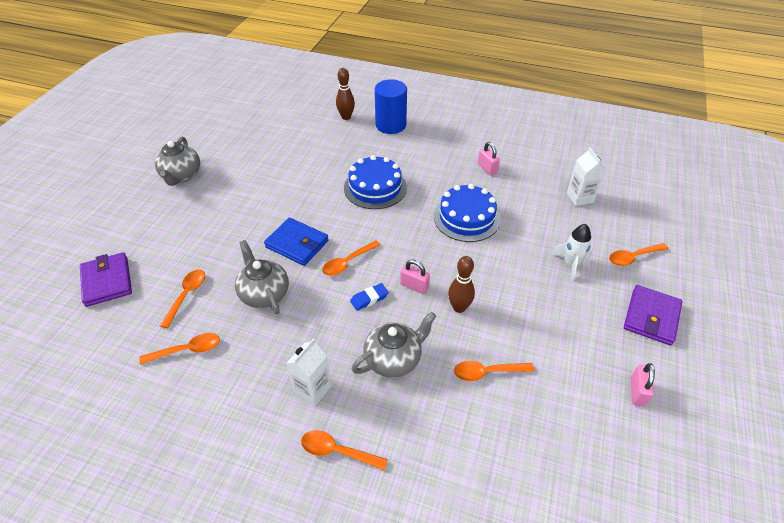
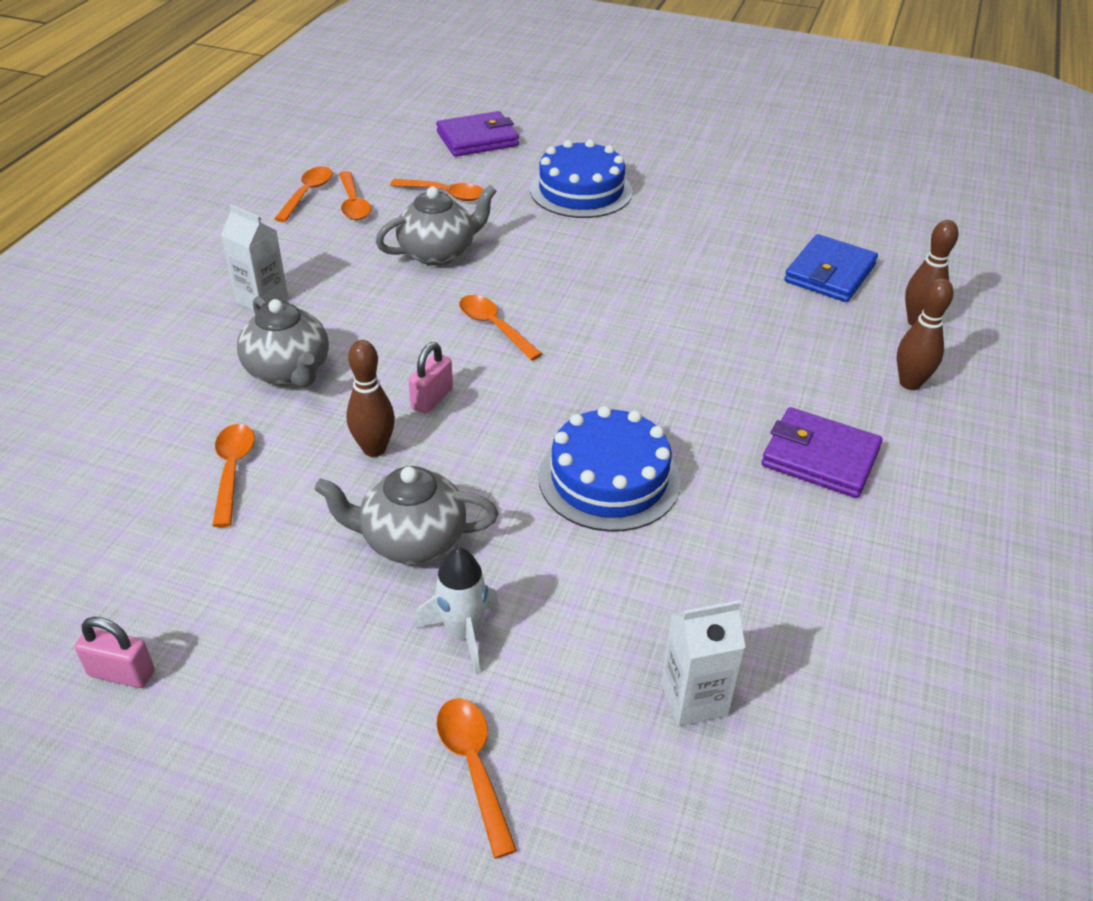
camera: 90 degrees right, 5 degrees down
grey teapot [155,137,200,186] -> grey teapot moved to [314,466,498,564]
blue wallet [264,218,329,266] -> blue wallet moved to [784,234,878,302]
orange spoon [301,430,388,471] -> orange spoon moved to [274,166,333,222]
blue cake [344,155,407,209] -> blue cake moved to [530,140,633,218]
blue eraser [350,283,389,311] -> none
blue cylinder [375,79,407,134] -> brown bowling pin [897,278,954,390]
pink padlock [478,142,500,175] -> none
purple wallet [624,285,682,346] -> purple wallet moved to [762,407,882,498]

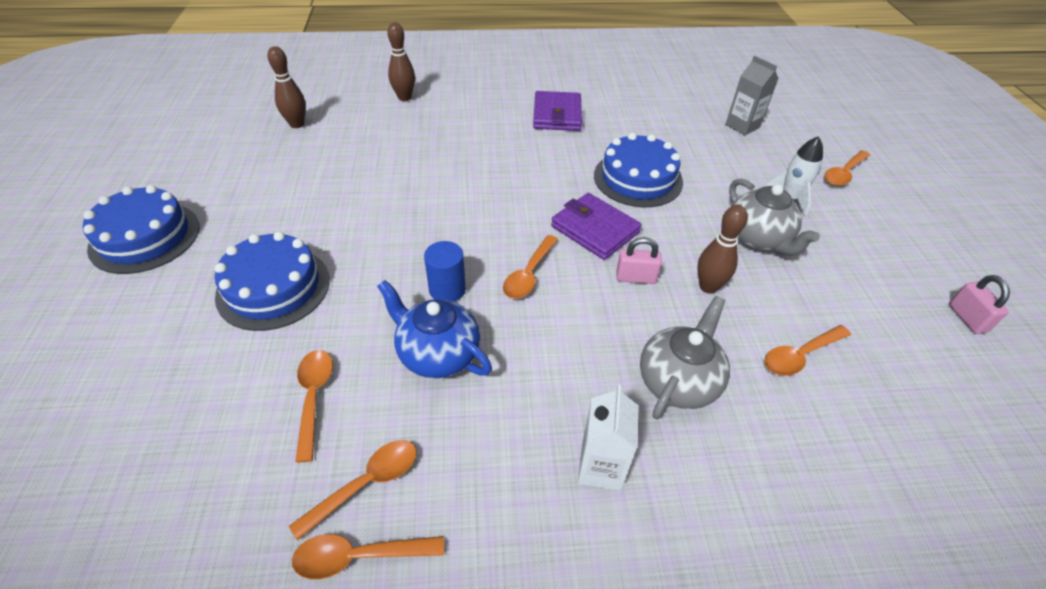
camera: 115 degrees left, 5 degrees up
grey teapot [376,185,497,266] -> blue teapot [377,280,492,378]
purple wallet [436,111,519,157] -> purple wallet moved to [551,193,642,260]
white carton [661,600,746,726] -> grey carton [725,56,778,135]
blue wallet [784,234,878,302] -> none
brown bowling pin [897,278,954,390] -> brown bowling pin moved to [268,46,306,128]
none -> blue cake [83,185,200,274]
none -> blue cylinder [424,241,466,302]

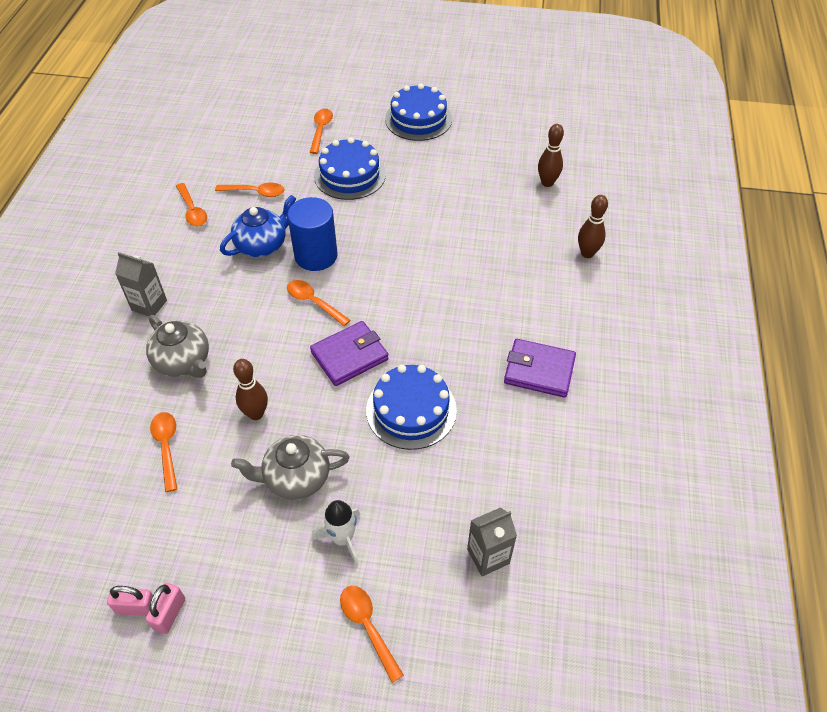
camera: 105 degrees right, 5 degrees up
orange spoon [292,534,444,579] -> orange spoon moved to [310,109,333,154]
blue cylinder [424,241,466,302] -> blue cylinder [287,197,338,271], size x1.63
white carton [578,385,639,491] -> grey carton [115,252,167,317]
pink padlock [616,237,662,284] -> pink padlock moved to [146,583,185,634]

